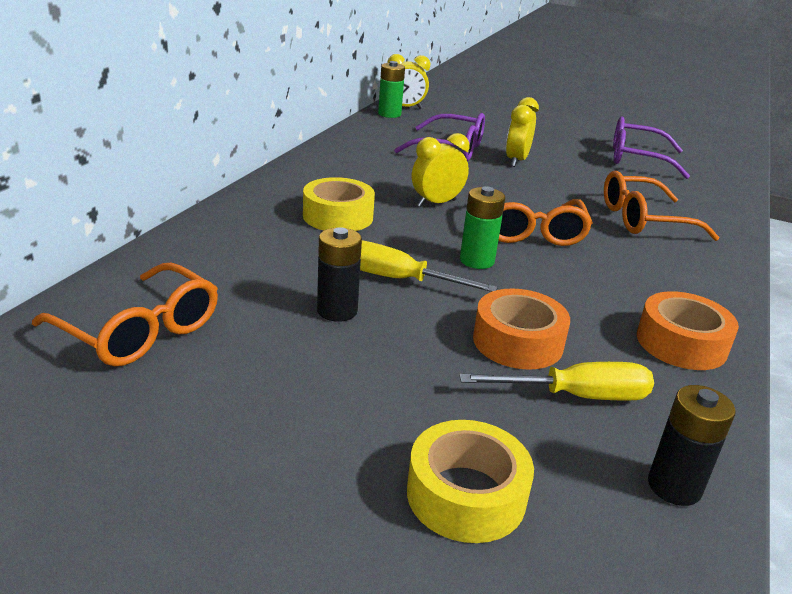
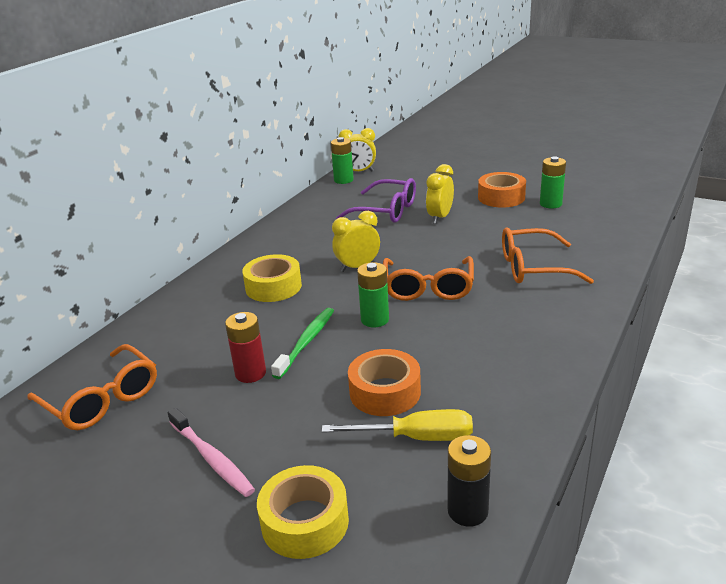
camera: 10 degrees right, 0 degrees up
black battery [317,227,362,322] -> red battery [225,312,266,383]
yellow screwdriver [360,240,498,292] -> green toothbrush [271,308,334,379]
purple glasses [613,117,690,179] -> green battery [540,156,566,208]
orange tape [637,291,739,370] -> orange tape moved to [478,172,526,208]
none -> pink toothbrush [168,408,255,497]

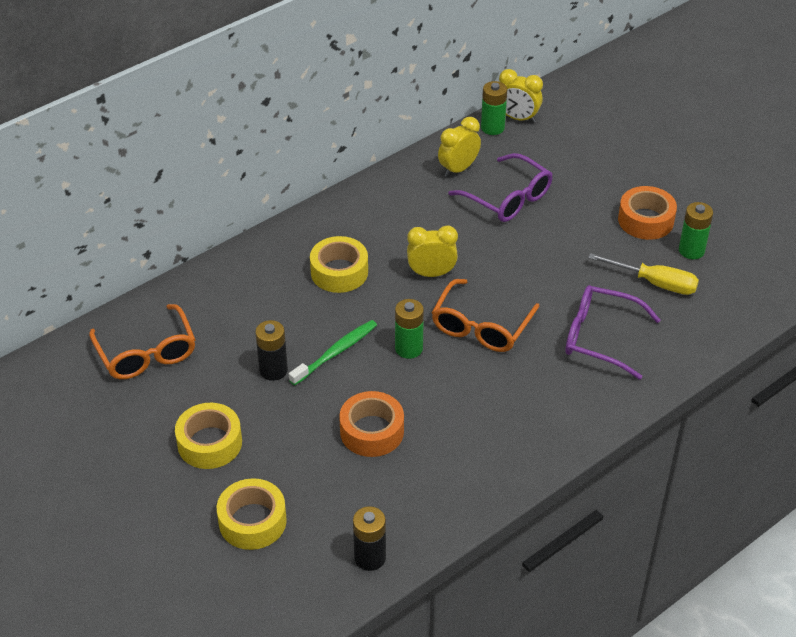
camera: 20 degrees right, 15 degrees up
pink toothbrush [168,408,255,497] -> yellow tape [175,403,242,469]
red battery [225,312,266,383] -> black battery [255,320,288,381]
yellow screwdriver [322,409,473,441] -> yellow screwdriver moved to [588,253,699,295]
yellow clock [426,164,454,224] -> yellow clock moved to [438,117,481,177]
orange glasses [502,227,594,284] -> purple glasses [565,285,660,380]

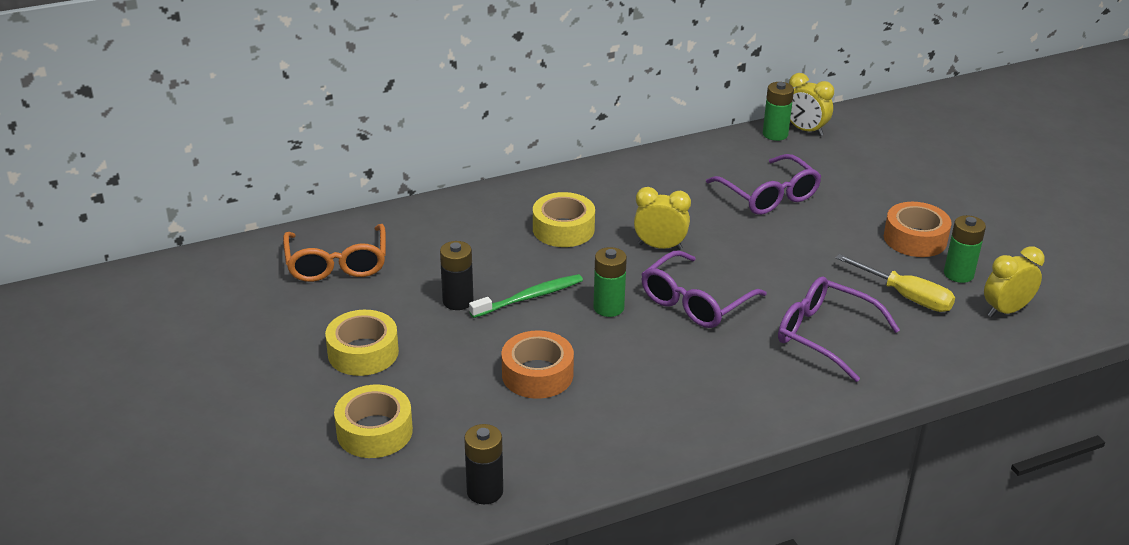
camera: 15 degrees right, 10 degrees down
orange glasses [432,279,540,352] -> purple glasses [641,250,767,328]
yellow clock [438,117,481,177] -> yellow clock moved to [984,246,1044,317]

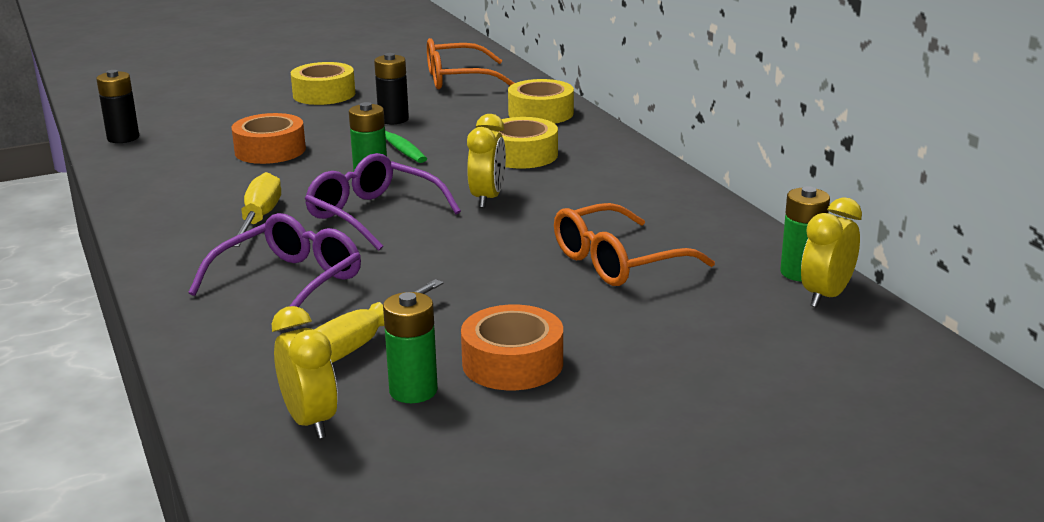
camera: 90 degrees right, 10 degrees down
yellow tape [334,385,413,458] -> yellow tape moved to [508,79,574,124]
purple glasses [706,154,821,215] -> orange glasses [554,203,715,286]
none -> yellow screwdriver [232,172,281,247]

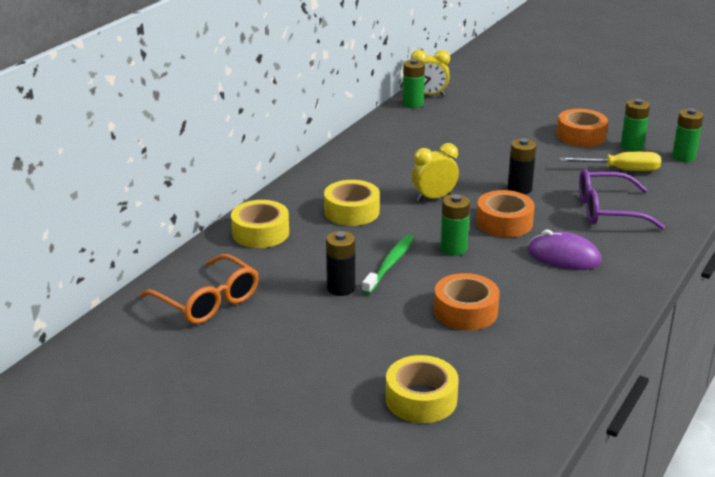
camera: 125 degrees left, 5 degrees up
black battery [96,70,139,143] -> black battery moved to [508,138,536,194]
yellow screwdriver [232,172,281,247] -> purple mouse [528,230,601,270]
yellow clock [272,306,338,439] -> green battery [672,108,704,162]
yellow tape [291,62,355,105] -> yellow tape moved to [386,355,459,423]
purple glasses [305,153,461,251] -> orange tape [476,190,535,237]
orange glasses [554,203,715,286] -> none

